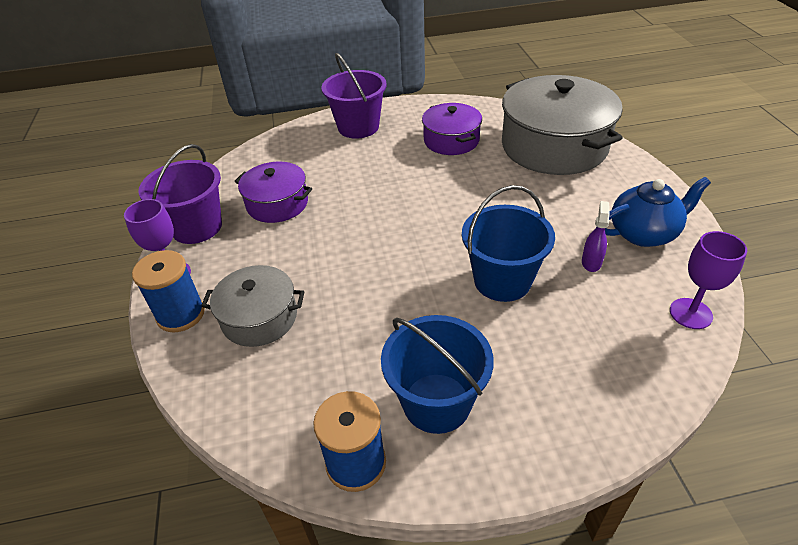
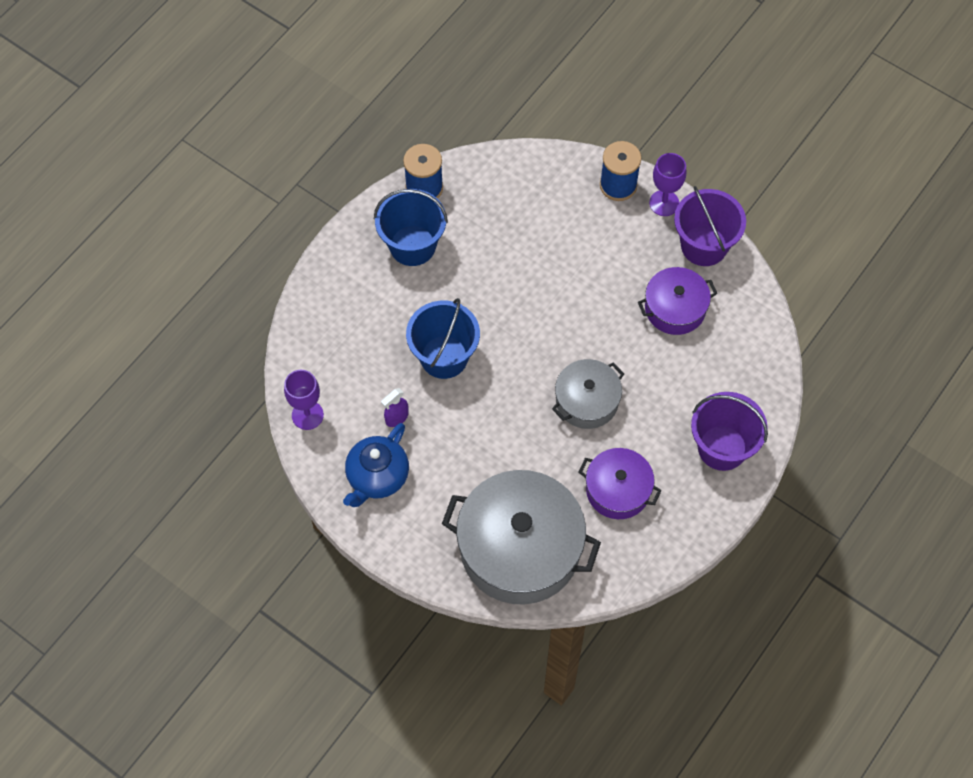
camera: 135 degrees right, 20 degrees up
grey pot [201,265,305,347] -> grey pot moved to [552,359,624,429]
purple spray bottle [582,201,610,272] -> purple spray bottle turned 75 degrees clockwise [381,388,409,427]

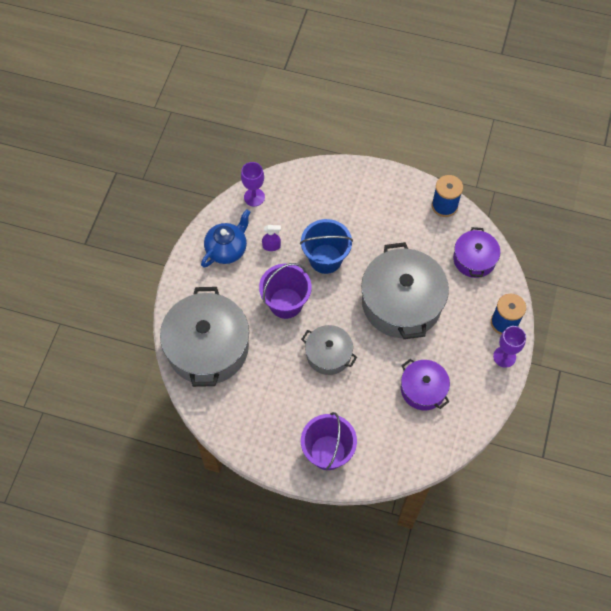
camera: 70 degrees right, 0 degrees up
blue teapot [343,423,409,507] -> blue teapot turned 120 degrees clockwise [201,209,250,268]
blue bucket [374,189,448,266] -> none
purple spray bottle [381,388,409,427] -> purple spray bottle turned 150 degrees clockwise [262,225,281,251]
purple pot [579,448,662,519] -> purple pot moved to [453,227,500,278]
purple bucket [674,186,746,266] -> purple bucket moved to [259,263,312,319]
none -> grey pot [361,242,449,339]

